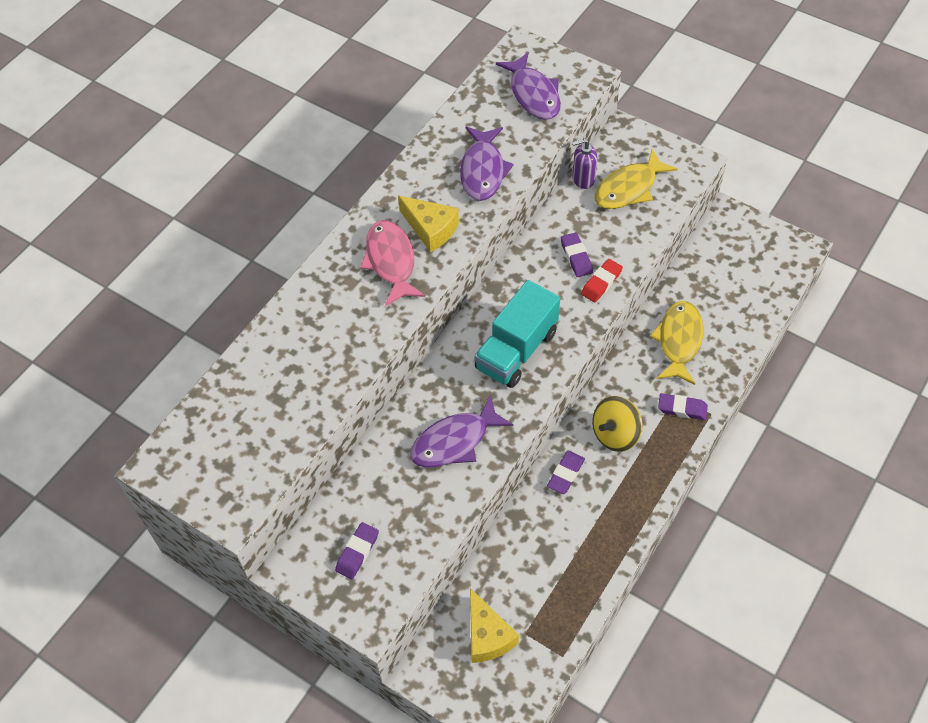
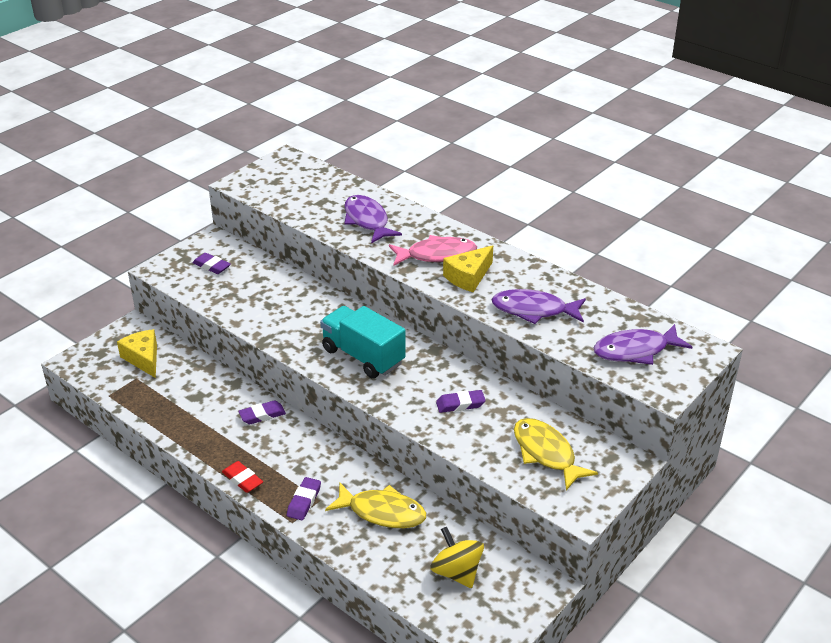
camera: 95 degrees right, 20 degrees down
purple fish [410,395,513,468] -> purple fish moved to [344,195,402,244]
yellow cheese [470,588,519,663] -> yellow cheese turned 75 degrees clockwise [117,329,157,378]
purple eraser [547,451,585,494] -> purple eraser turned 60 degrees counterclockwise [238,400,286,424]
purple soap dispenser [572,139,597,189] -> none
red eraser [581,259,623,302] -> red eraser moved to [222,461,263,493]
yellow spinning top [592,396,643,452] -> yellow spinning top moved to [430,527,484,588]

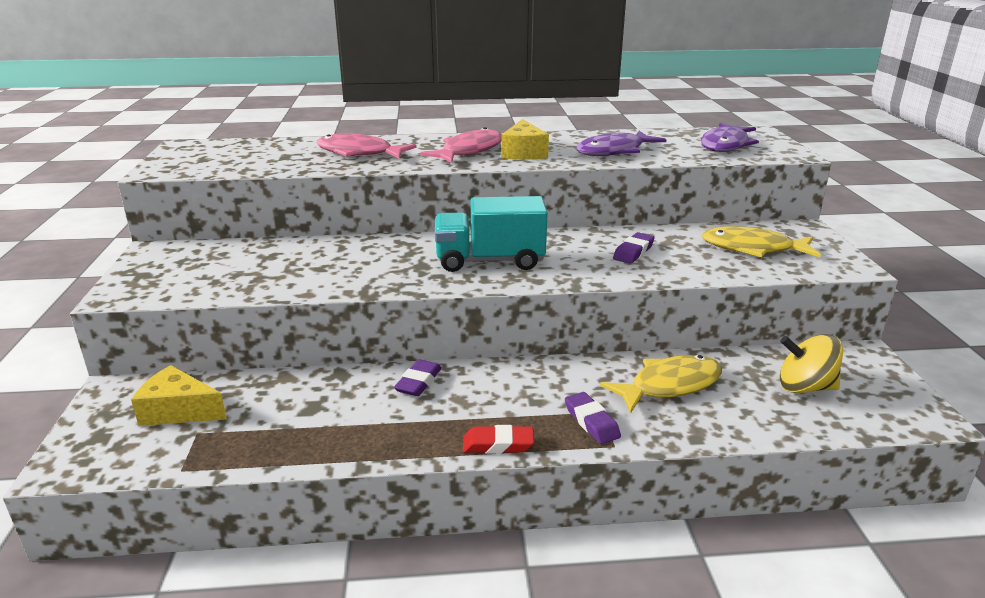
camera: 45 degrees left, 10 degrees down
purple eraser [192,253,231,274] -> none
purple fish [344,195,402,244] -> pink fish [316,133,417,159]

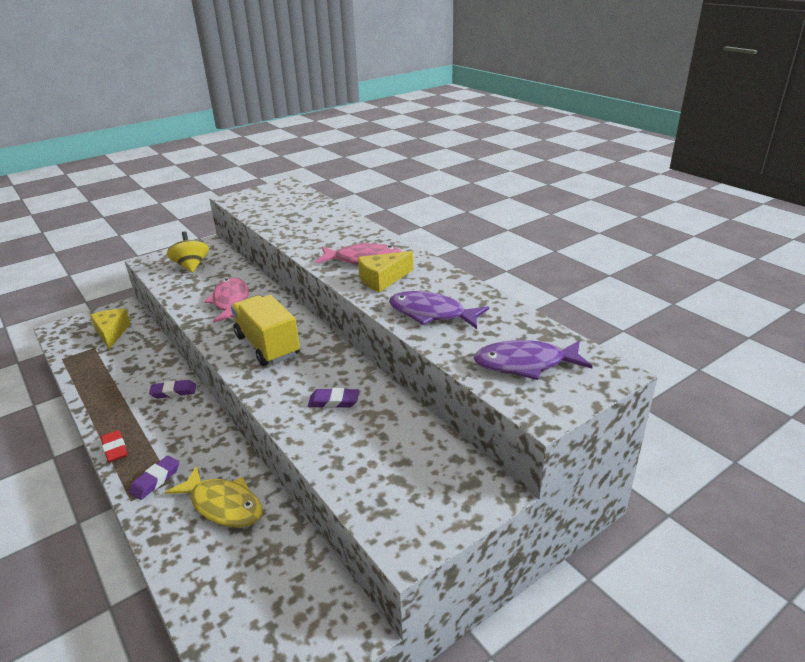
camera: 60 degrees right, 5 degrees up
pink fish [316,133,417,159] -> pink fish moved to [204,278,249,323]
turquoise truck [435,196,547,272] -> yellow truck [231,295,300,366]
yellow fish [702,226,821,257] -> none
yellow spinning top [780,334,843,393] -> yellow spinning top moved to [167,231,209,273]

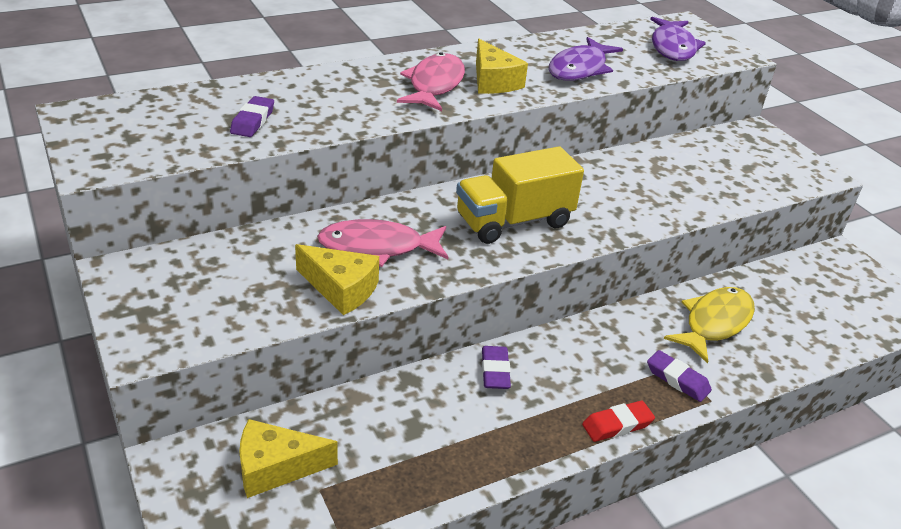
camera: 85 degrees left, 5 degrees up
yellow spinning top [167,231,209,273] -> none
purple eraser [308,388,359,408] -> purple eraser moved to [230,96,274,137]
none -> yellow cheese [295,244,379,315]

